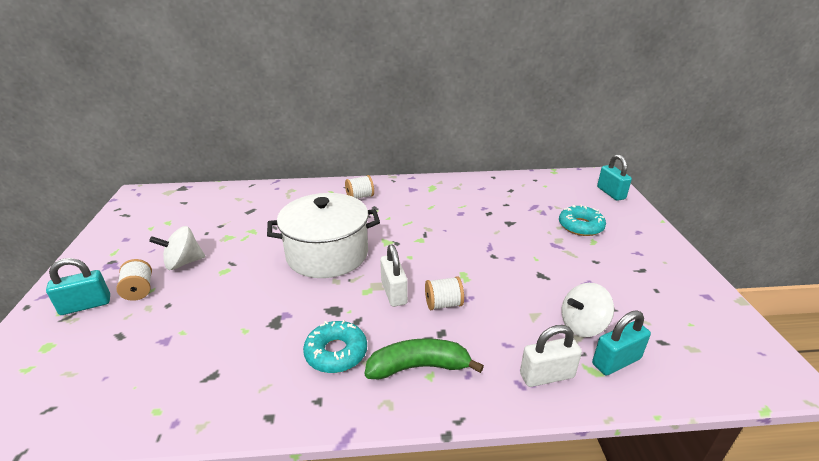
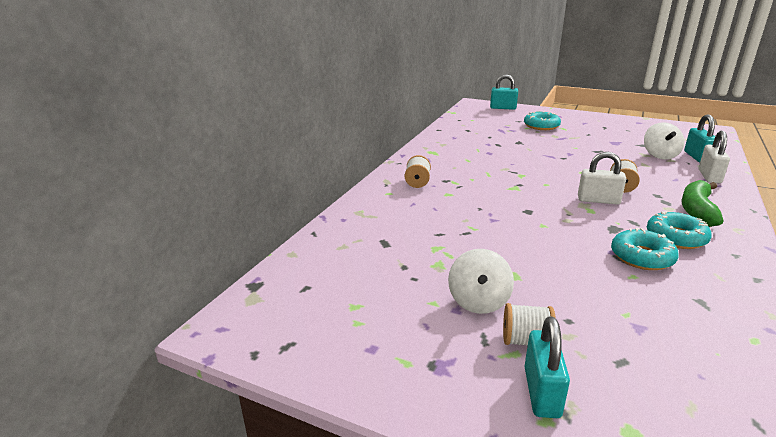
camera: 60 degrees left, 5 degrees down
white pot [267,193,380,278] -> none
none -> turquoise donut [611,228,679,270]

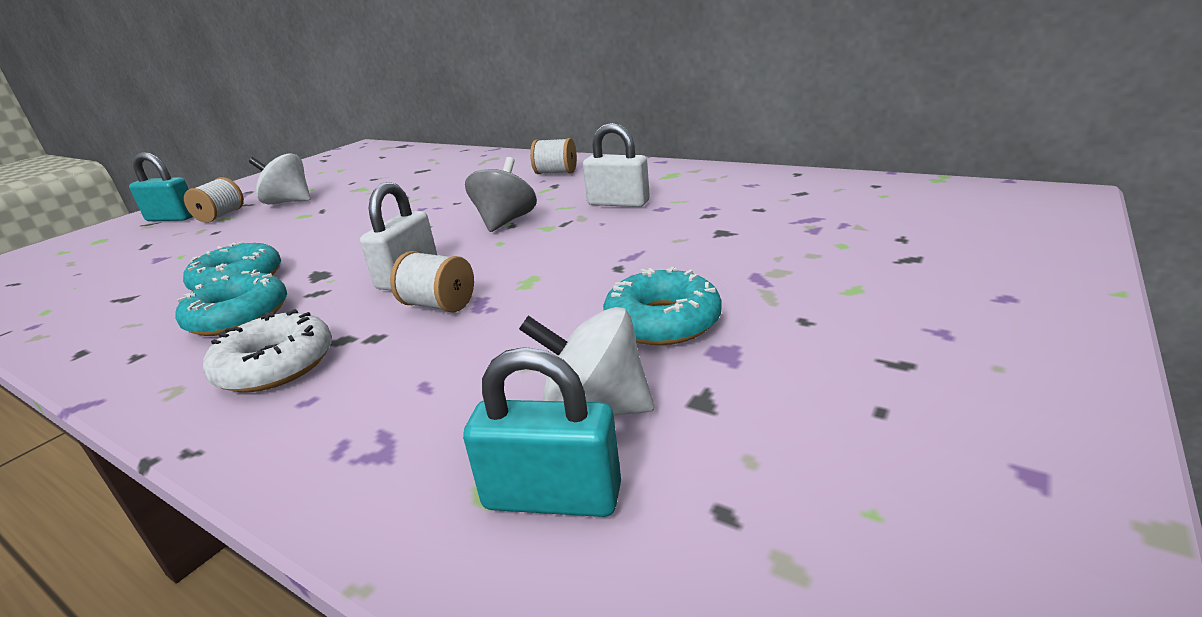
camera: 100 degrees right, 0 degrees up
turquoise padlock [490,74,518,110] -> none
turquoise donut [524,111,561,130] -> turquoise donut moved to [603,267,722,345]
green banana [681,180,724,227] -> white donut [203,309,332,392]
white padlock [699,131,730,183] -> white padlock moved to [583,123,650,207]
none -> grey spinning top [465,157,537,232]

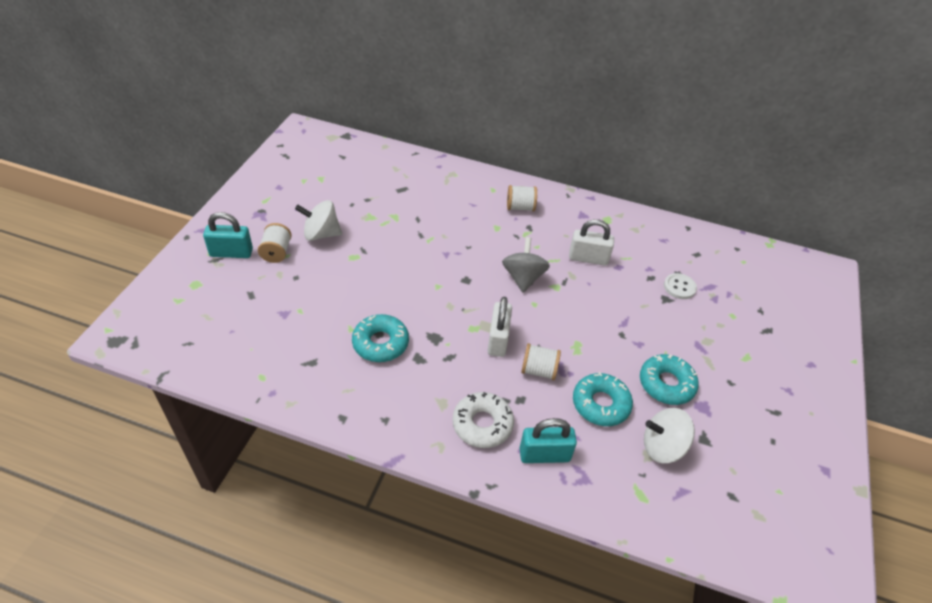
camera: 20 degrees left, 20 degrees up
turquoise donut [175,270,287,336] -> turquoise donut moved to [573,372,633,426]
turquoise padlock [463,347,621,517] -> turquoise padlock moved to [520,418,577,463]
none -> white button [664,273,697,299]

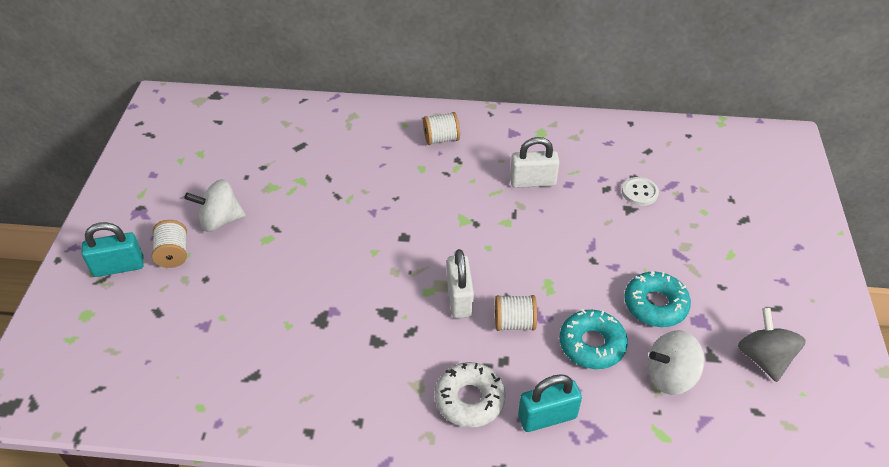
camera: 10 degrees left, 0 degrees up
turquoise donut [352,314,409,362] -> none
grey spinning top [502,237,550,293] -> grey spinning top moved to [738,308,806,382]

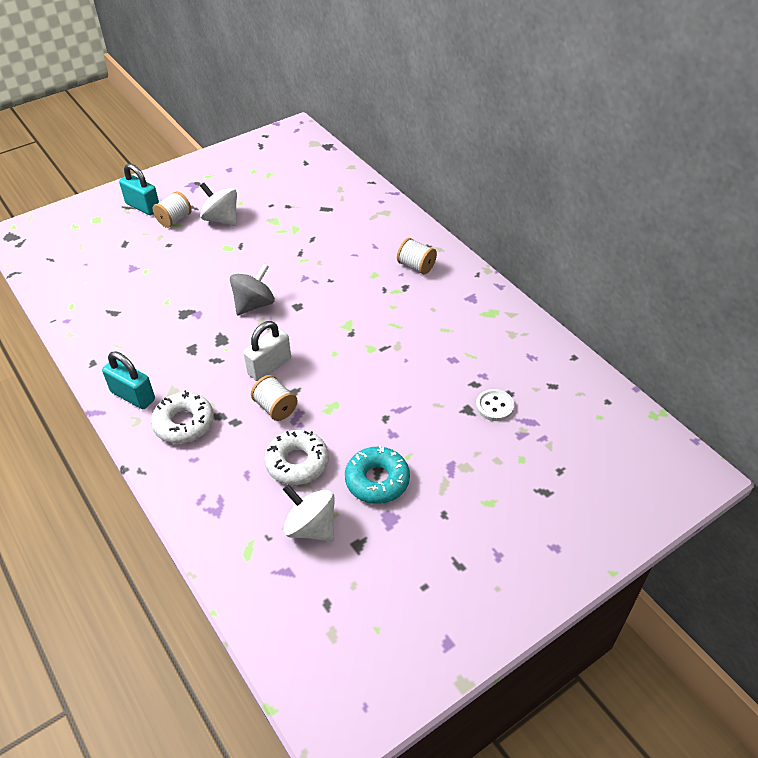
camera: 50 degrees right, 0 degrees up
white padlock [510,137,560,188] -> none
turquoise padlock [518,374,582,432] -> turquoise padlock moved to [102,351,155,409]
turquoise donut [559,309,628,369] -> white donut [265,430,329,485]
grey spinning top [738,308,806,382] -> grey spinning top moved to [230,264,275,315]

